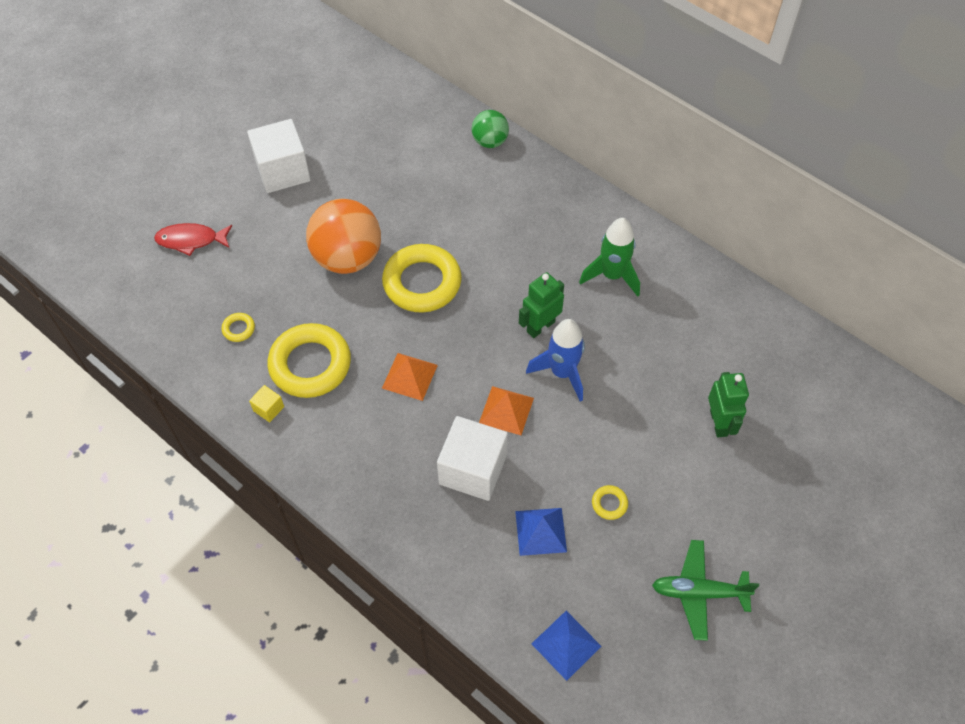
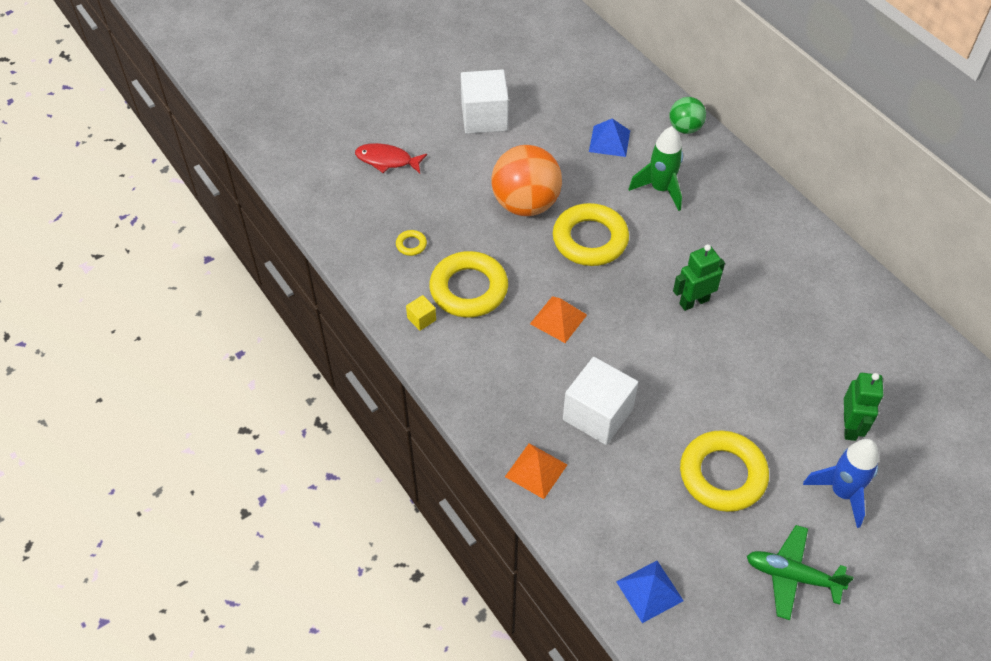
camera: 15 degrees right, 5 degrees down
orange pyramid [479,386,534,435] -> orange pyramid moved to [505,443,567,499]
blue pyramid [515,508,567,556] -> blue pyramid moved to [589,118,630,157]
blue rocket [526,319,585,402] -> blue rocket moved to [803,439,879,528]
green rocket [579,218,640,297] -> green rocket moved to [629,126,683,211]
yellow ring [592,485,628,520] -> yellow ring [680,430,769,512], size x2.45

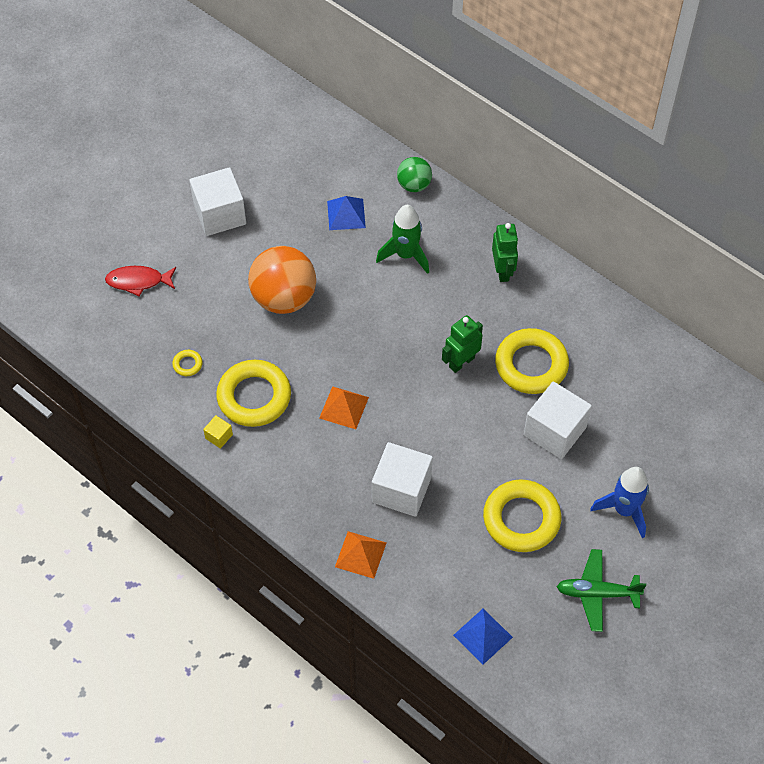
camera: 15 degrees left, 5 degrees up
yellow ring [553,203,629,266] -> yellow ring moved to [495,328,569,394]
green robot [844,373,883,441] -> green robot moved to [492,223,518,282]
none -> white cube [524,381,592,459]

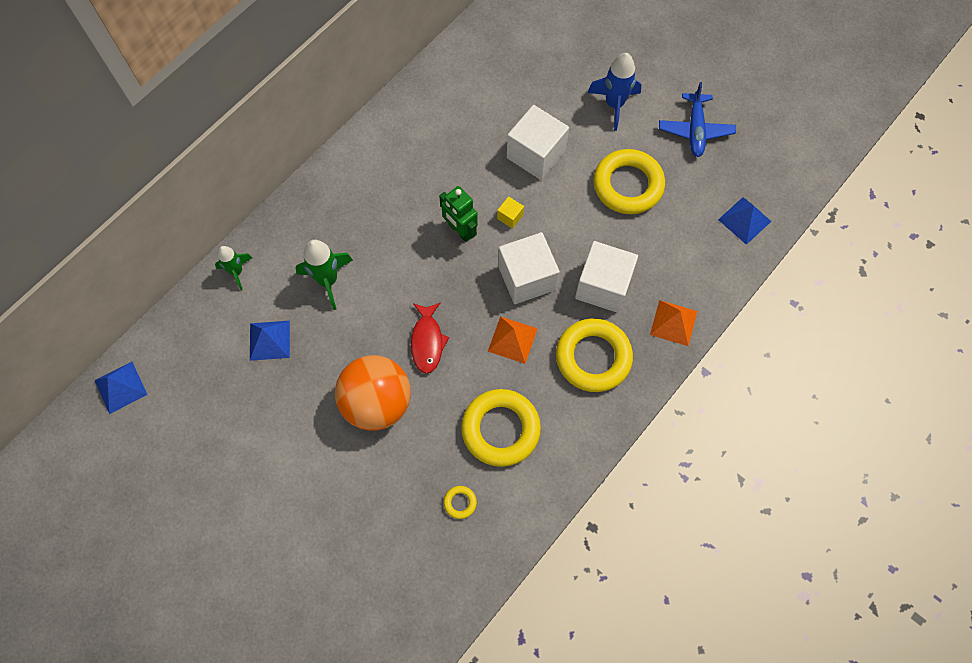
camera: 90 degrees left, 10 degrees up
red fish [105,266,176,296] -> red fish moved to [411,303,450,374]
white cube [189,167,246,236] -> white cube moved to [498,232,560,304]
yellow cube [203,415,233,449] -> yellow cube moved to [497,196,524,229]
green ball [397,157,432,192] -> green rocket [215,246,252,290]
green robot [492,223,518,282] -> none
yellow ring [495,328,569,394] -> yellow ring moved to [556,318,633,392]
green plane [557,549,646,632] -> blue plane [659,82,736,157]
none -> blue pyramid [95,362,147,414]

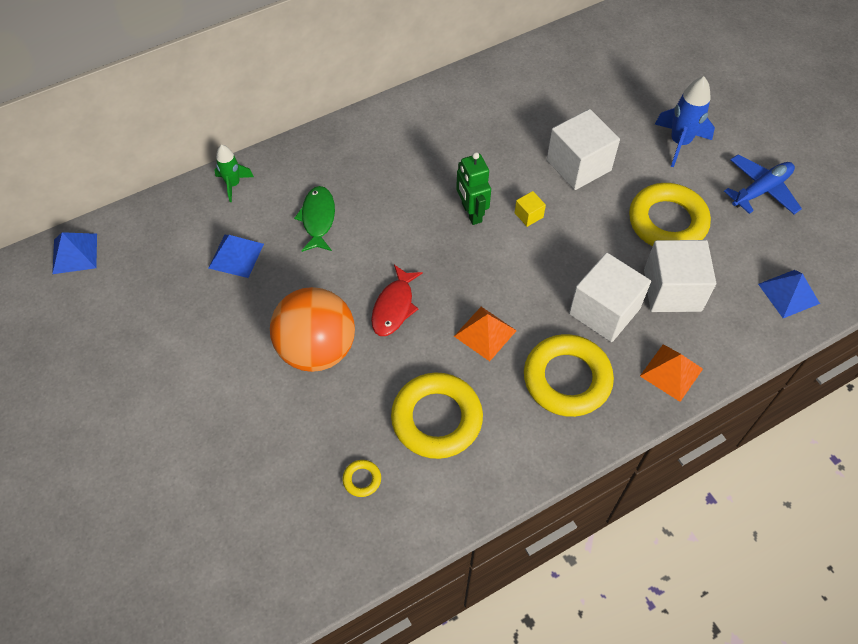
camera: 20 degrees right, 10 degrees down
green rocket [296,240,353,310] -> green fish [294,186,335,252]
white cube [498,232,560,304] -> white cube moved to [644,240,716,312]
blue plane [659,82,736,157] -> blue plane turned 150 degrees counterclockwise [724,155,802,214]

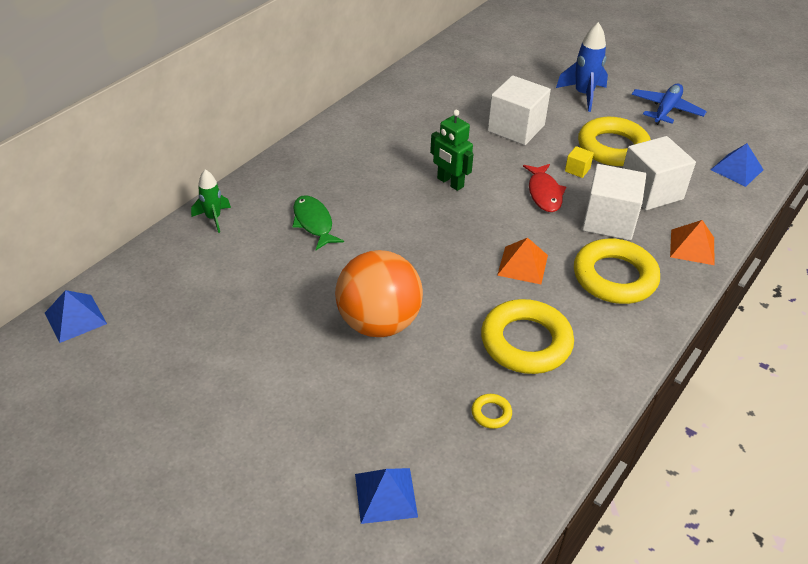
camera: 25 degrees left, 15 degrees down
blue pyramid [209,235,264,278] -> blue pyramid moved to [355,468,418,524]
red fish [371,265,423,336] -> red fish moved to [523,164,567,212]
yellow cube [515,191,546,227] -> yellow cube moved to [565,146,594,178]

